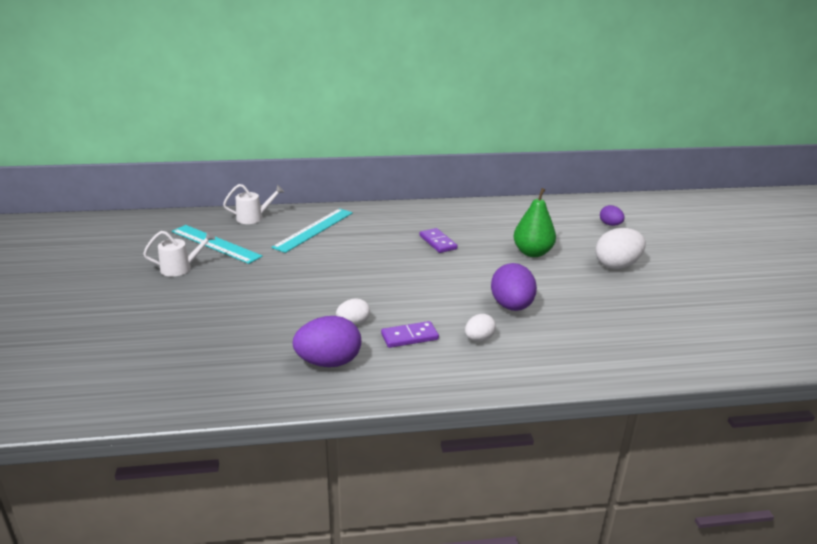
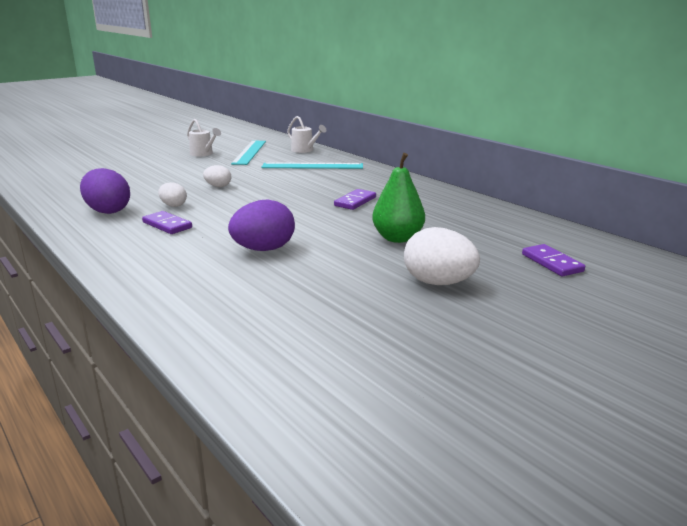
camera: 60 degrees right, 5 degrees down
white egg [465,314,496,341] -> white egg moved to [203,165,231,187]
purple egg [600,205,625,226] -> purple domino [522,244,585,277]

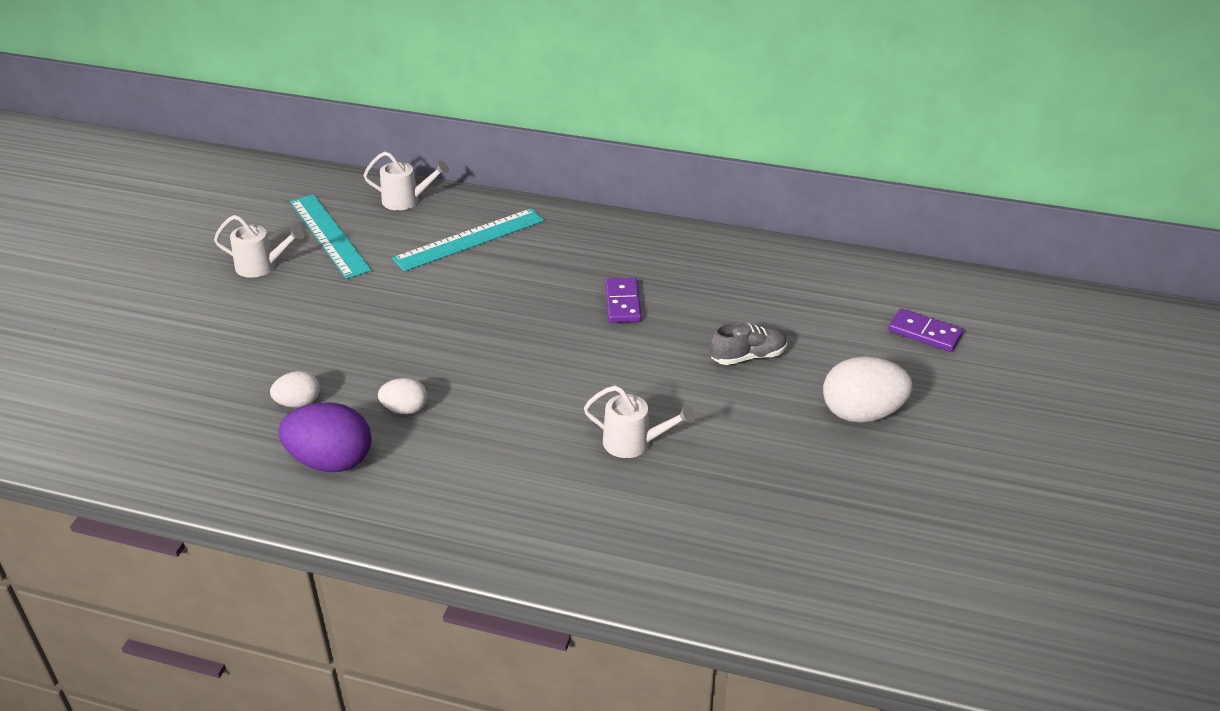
camera: 35 degrees left, 15 degrees up
purple domino [142,211,192,234] -> none
white egg [203,165,231,187] -> white egg moved to [270,371,320,407]
purple egg [228,199,295,251] -> white watering can [584,385,695,458]
green pear [372,153,425,243] -> grey shoe [710,322,787,365]

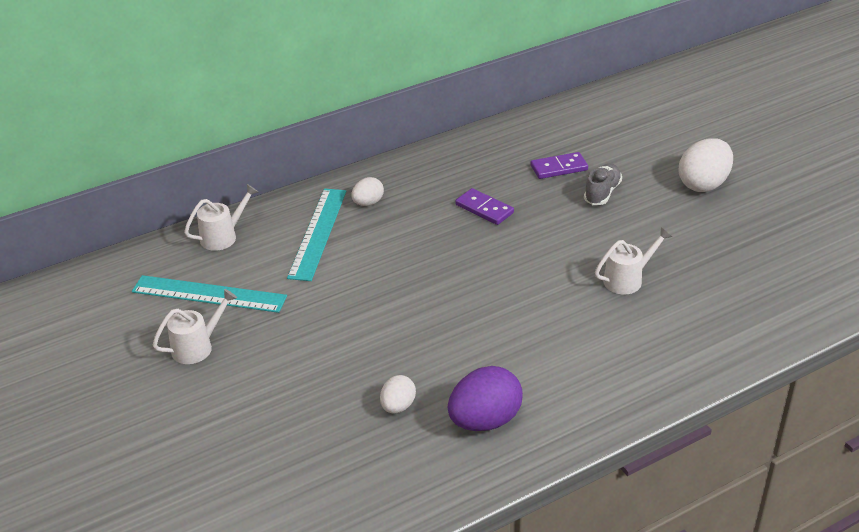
camera: 45 degrees left, 0 degrees up
white egg [378,378,427,414] -> white egg moved to [351,177,384,206]
purple domino [888,309,963,352] -> purple domino moved to [531,152,588,179]

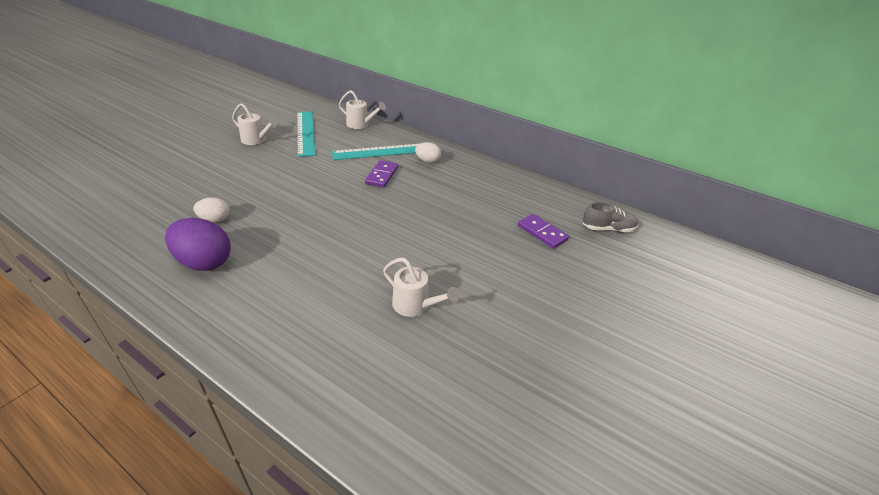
camera: 60 degrees right, 0 degrees up
purple domino [455,188,514,225] -> purple domino moved to [365,160,398,187]
grey shoe [584,164,622,205] -> grey shoe moved to [583,202,638,232]
white egg [678,138,733,192] -> none

